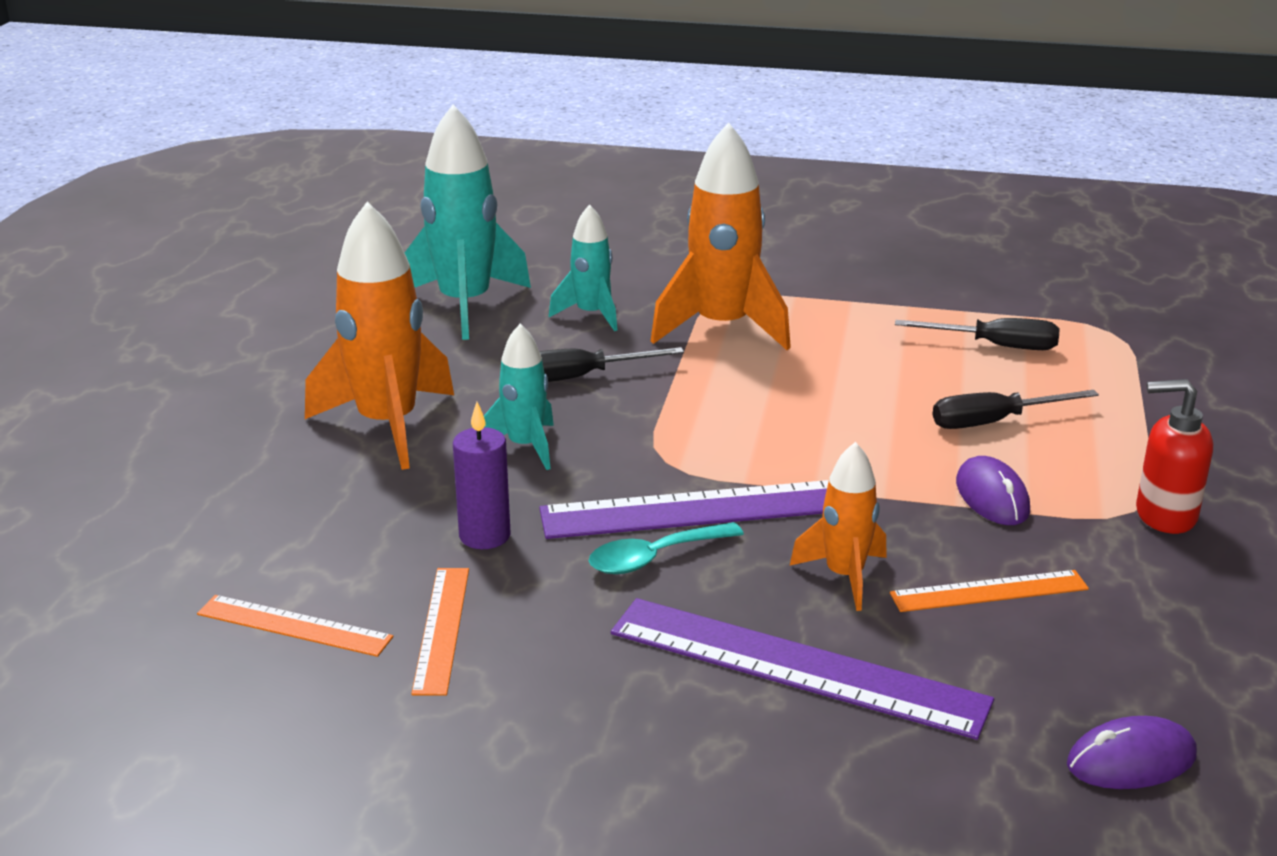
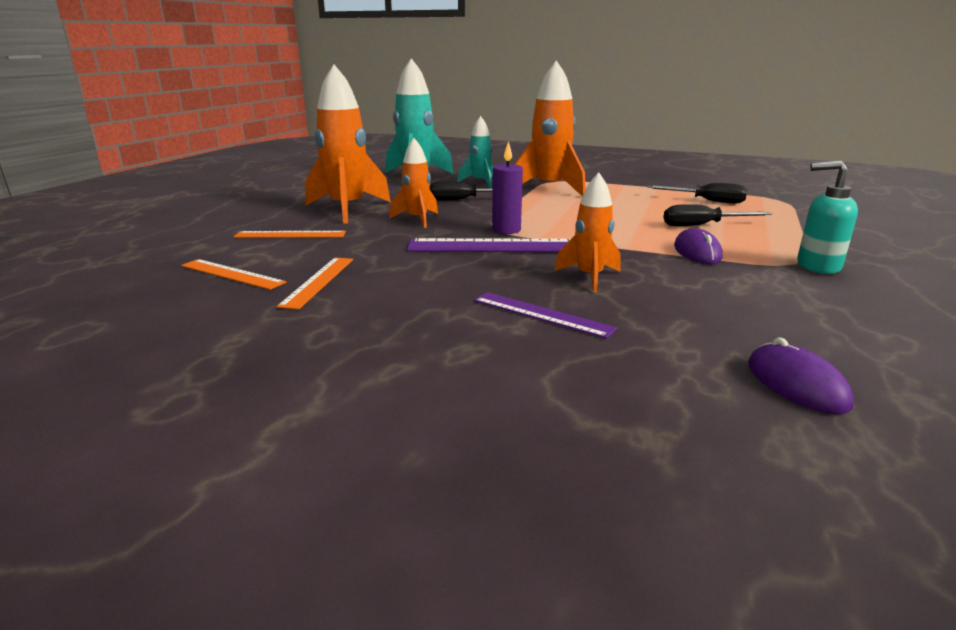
camera: 10 degrees right, 5 degrees down
purple candle [453,402,511,549] -> purple candle moved to [492,141,523,234]
turquoise rocket [484,324,554,470] -> orange rocket [389,138,438,228]
turquoise spoon [588,522,744,574] -> none
purple ruler [611,598,994,740] -> purple ruler [474,292,617,339], size x0.55
orange ruler [890,570,1089,612] -> orange ruler moved to [234,231,346,238]
purple mouse [1067,716,1197,789] -> purple mouse turned 75 degrees clockwise [748,337,854,414]
red soap dispenser [1136,379,1213,534] -> turquoise soap dispenser [797,160,858,274]

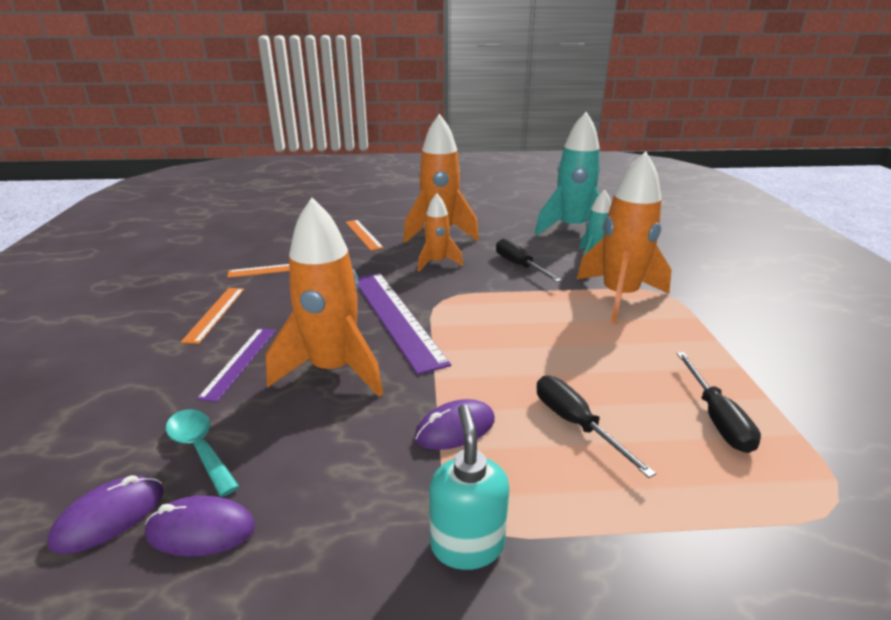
camera: 65 degrees right, 5 degrees up
orange ruler [181,259,287,290] -> orange ruler moved to [181,288,244,344]
purple candle [492,141,523,234] -> none
orange rocket [555,173,621,293] -> orange rocket [266,198,383,397], size x1.78
none -> purple mouse [145,496,255,557]
none -> turquoise spoon [166,409,239,497]

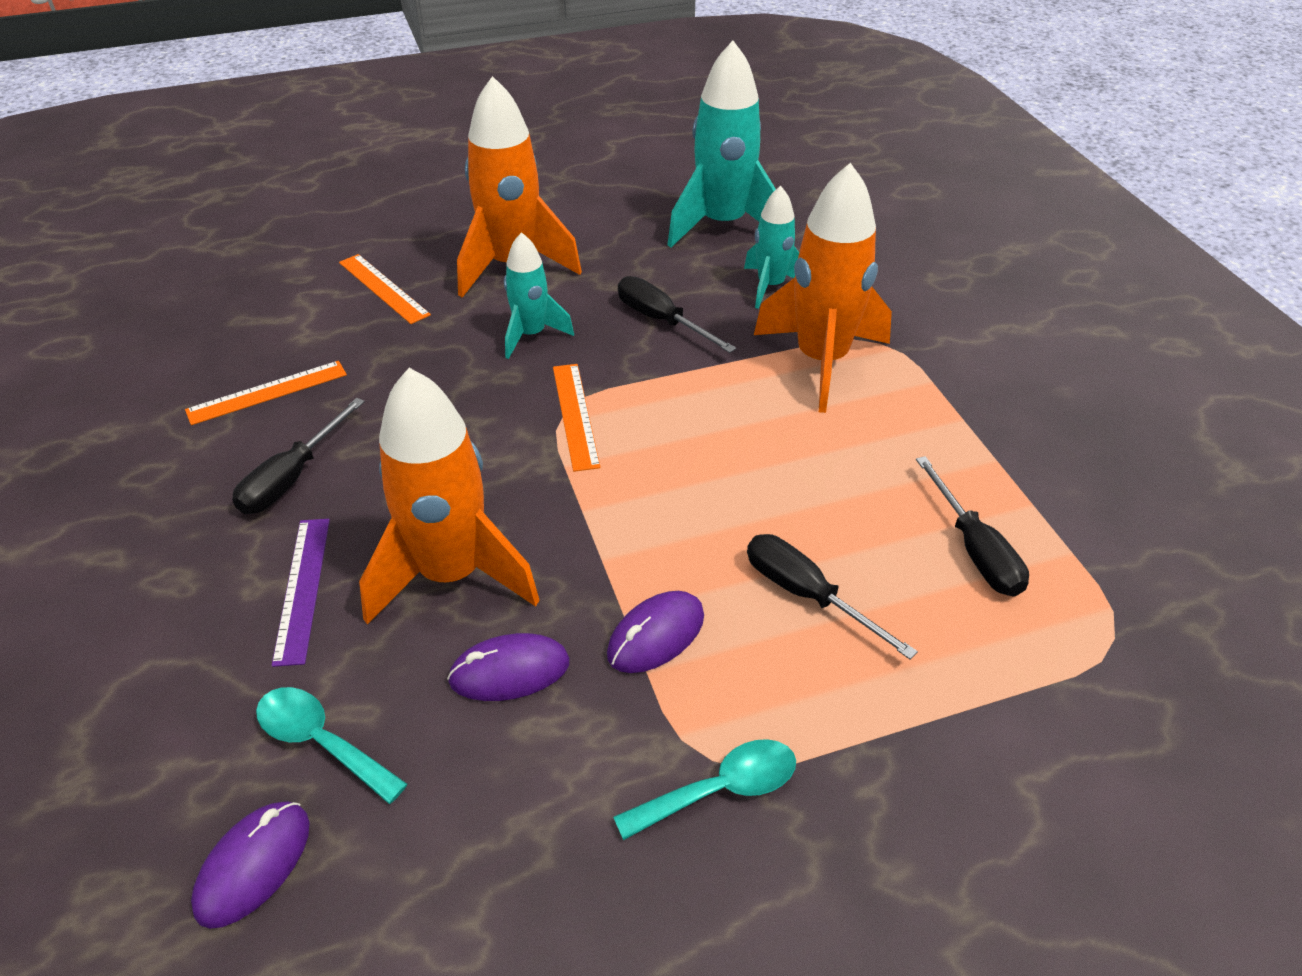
camera: 15 degrees left, 15 degrees up
purple mouse [145,496,255,557] -> purple mouse moved to [447,633,569,701]
orange ruler [181,288,244,344] -> orange ruler moved to [553,364,601,472]
purple ruler [358,273,451,375] -> none
orange rocket [418,193,463,272] -> turquoise rocket [504,232,574,359]
turquoise soap dispenser [429,404,509,570] -> turquoise spoon [613,739,796,840]
none -> black screwdriver [232,398,365,514]

